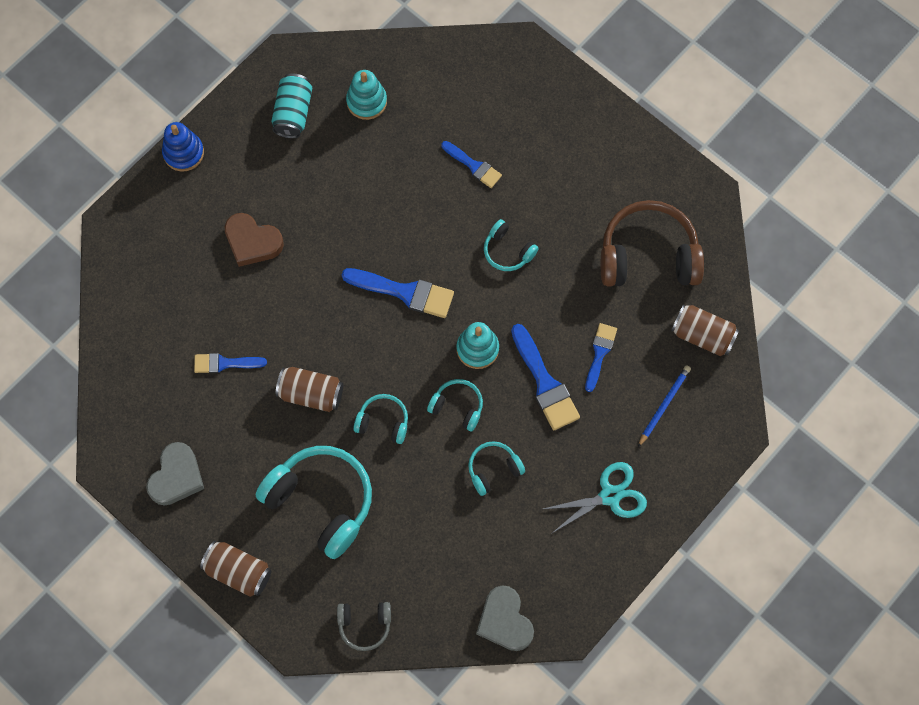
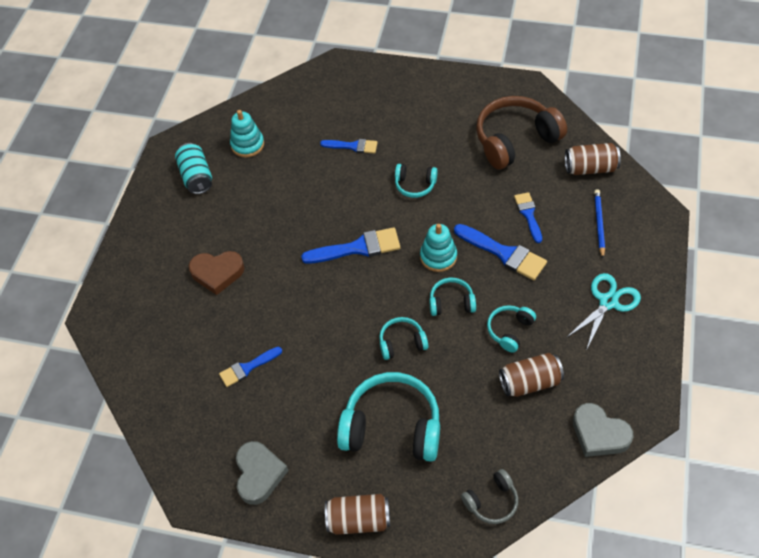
camera: 25 degrees left, 15 degrees down
blue stacking toy [162,122,204,171] -> none
brown can [276,367,343,412] -> brown can moved to [499,353,564,397]

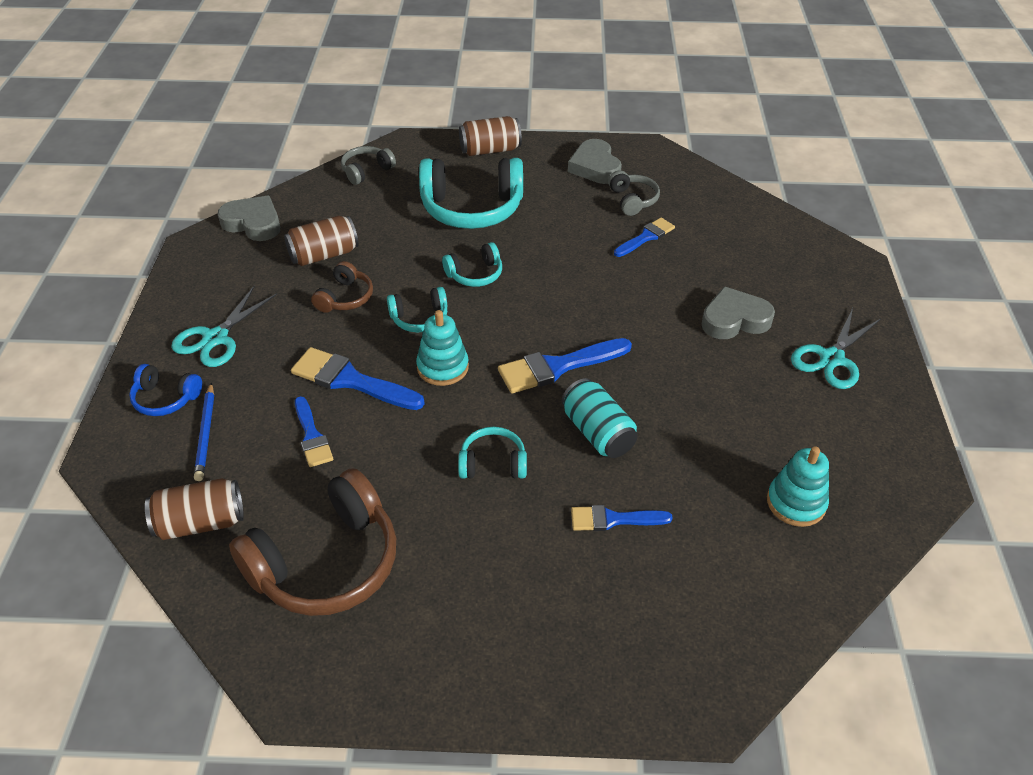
camera: 165 degrees right, 10 degrees down
turquoise can [175,143,212,194] -> turquoise can moved to [562,378,638,458]
brown heart [189,251,244,295] -> grey heart [702,286,775,339]
turquoise headphones [487,305,536,353] -> brown headphones [311,261,373,313]
none -> blue headphones [129,364,202,416]
none -> grey headphones [608,170,660,216]
none -> turquoise scissors [791,308,881,389]

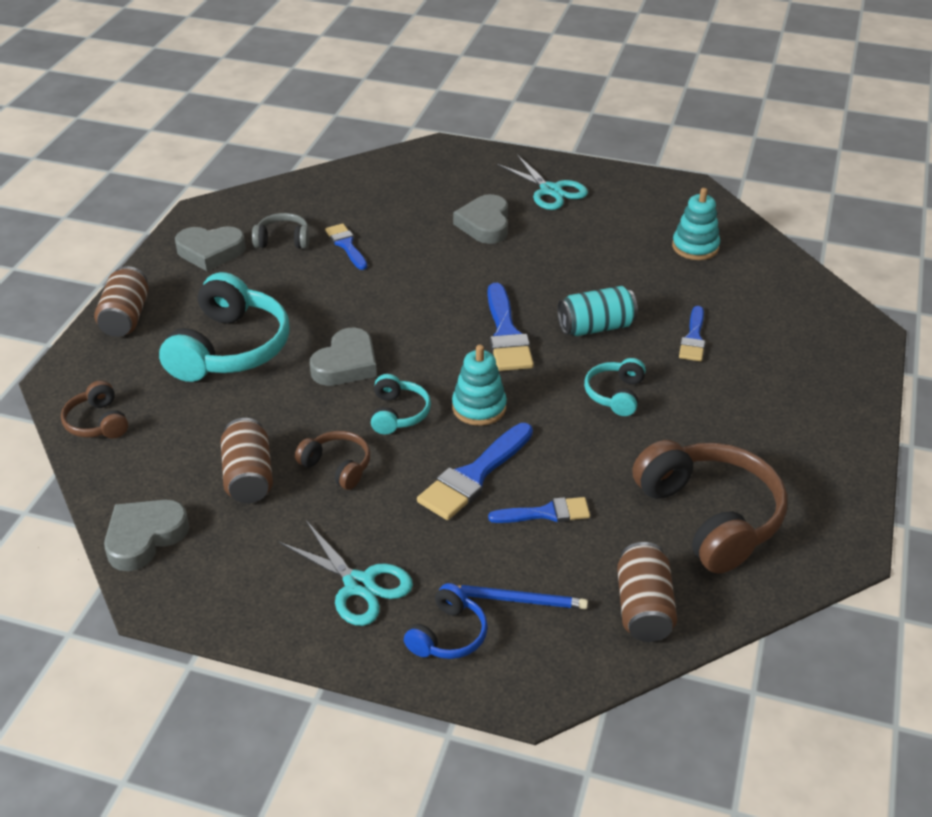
camera: 75 degrees left, 5 degrees down
grey headphones [341,146,396,185] -> brown headphones [61,380,128,439]
turquoise headphones [442,242,502,287] -> grey heart [310,328,377,386]

